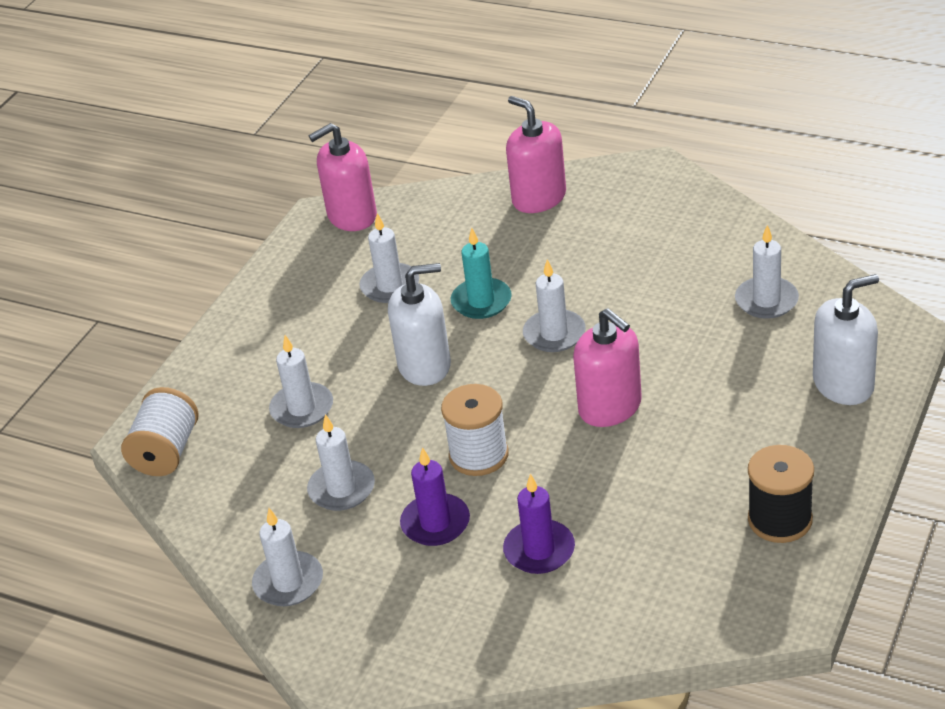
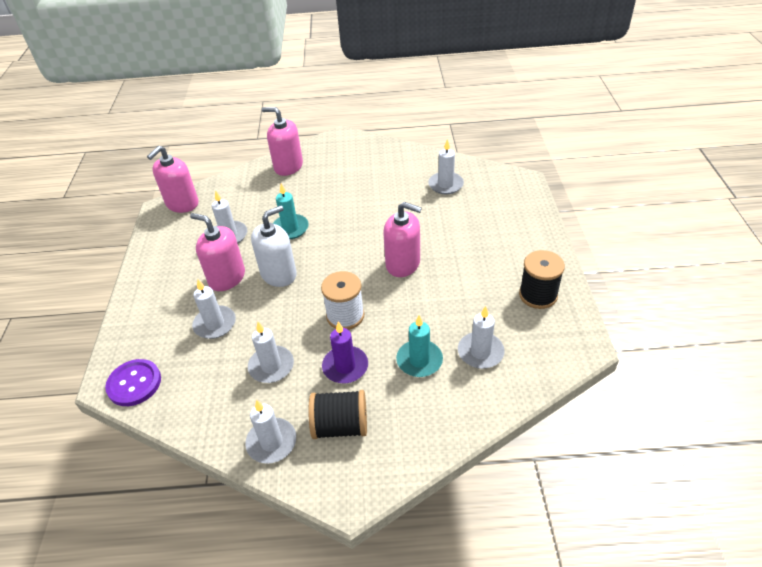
camera: 30 degrees left, 5 degrees up
white spool [121,387,199,476] -> purple button [105,359,161,406]
purple candle [503,474,575,574] -> turquoise candle [396,315,443,377]
white candle [523,259,586,352] -> white candle moved to [458,306,505,369]
white soap dispenser [813,274,879,405] -> none
none -> pink soap dispenser [190,213,245,291]
none -> black spool [308,390,367,439]

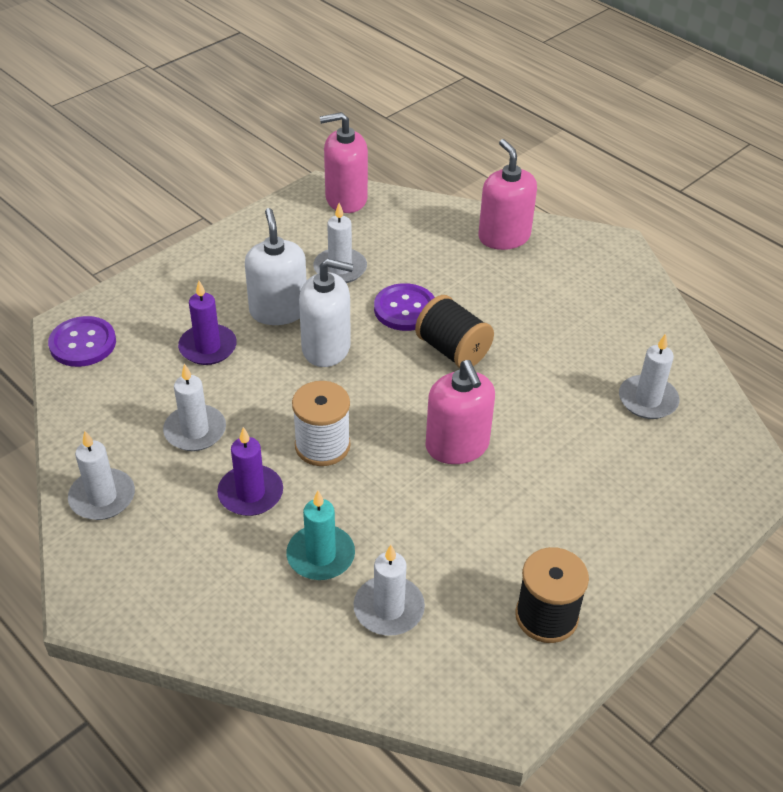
camera: 45 degrees right, 0 degrees up
pink soap dispenser [190,213,245,291] -> white soap dispenser [245,208,307,325]
white candle [192,279,236,339] -> purple candle [178,281,237,365]
turquoise candle [273,184,309,239] -> purple button [374,283,435,331]
black spool [308,390,367,439] -> black spool moved to [415,295,494,368]

